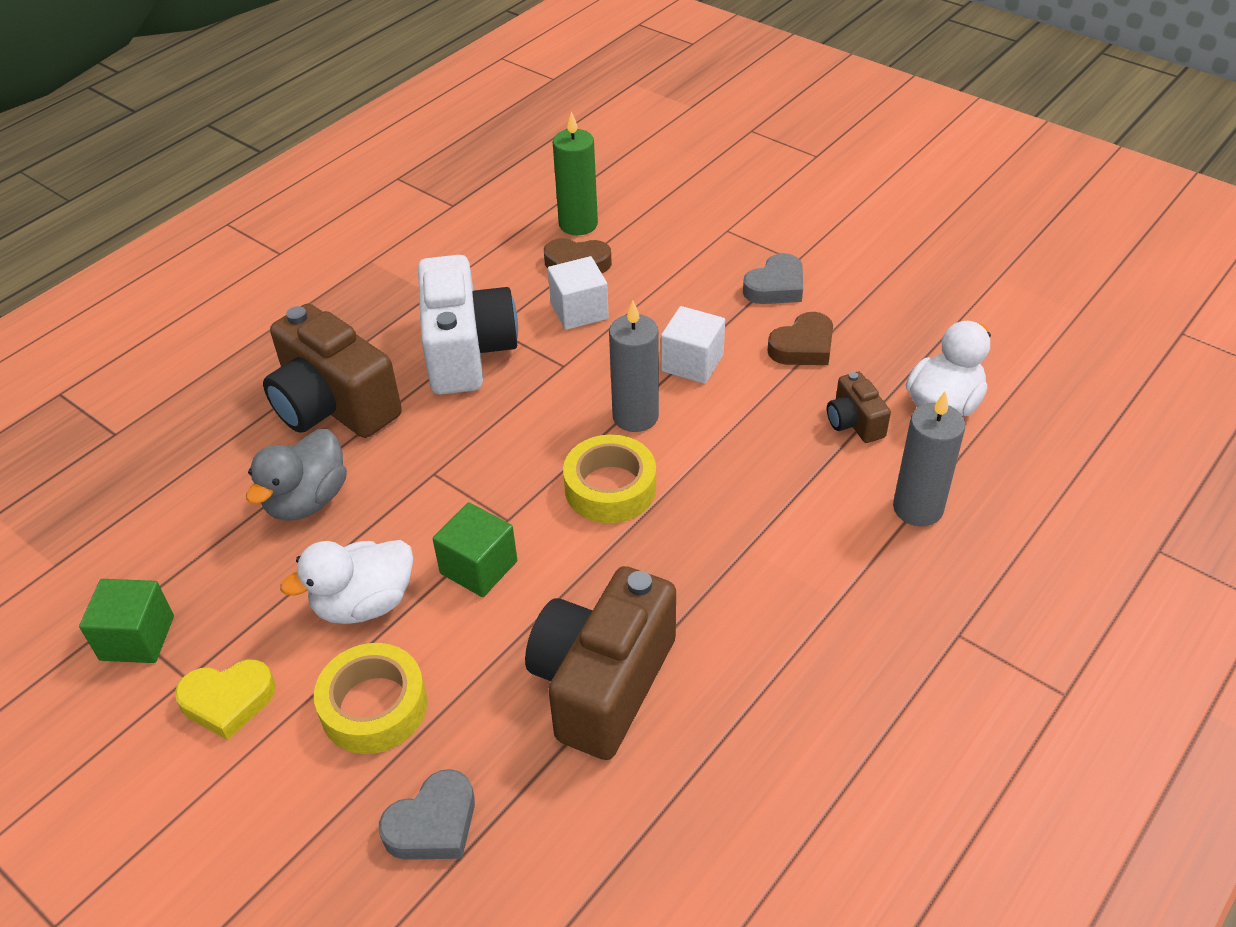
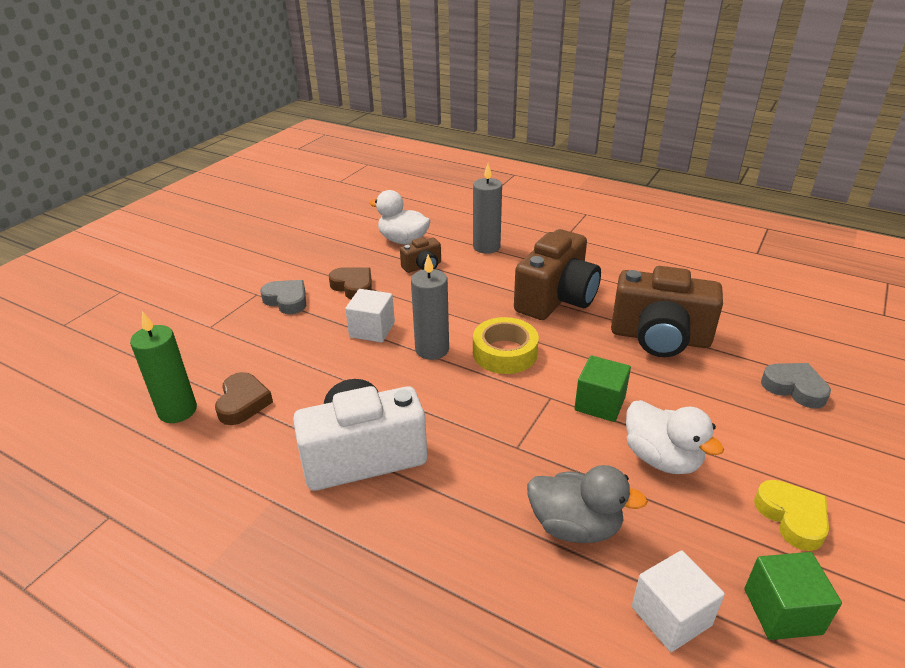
camera: 100 degrees left, 10 degrees down
brown camera [263,304,402,438] -> brown camera moved to [514,229,601,320]
yellow tape [314,643,427,754] -> none
white cube [548,256,609,330] -> white cube moved to [632,550,725,652]

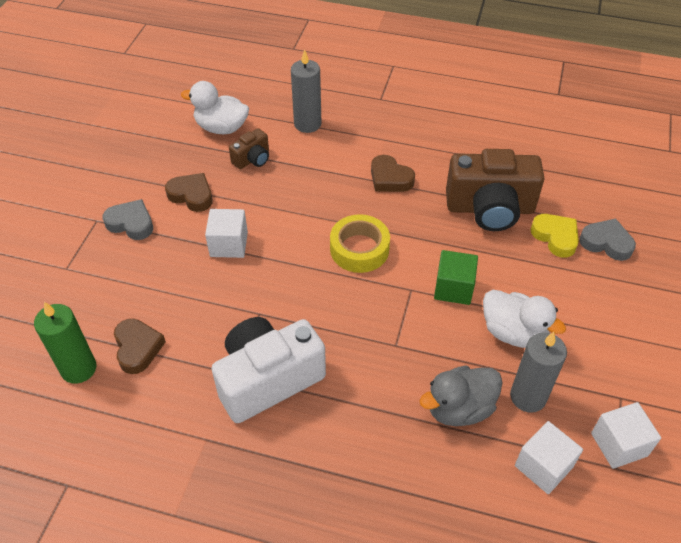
camera: 15 degrees left, 15 degrees up
grey candle [411,254,449,360] -> grey candle moved to [510,332,567,413]
brown camera [514,229,601,320] -> brown heart [371,155,415,192]
grey duck [527,465,648,543] -> grey duck turned 150 degrees clockwise [419,366,503,426]
green cube [744,552,842,640] -> white cube [591,402,661,469]
yellow heart [754,480,829,551] -> yellow heart moved to [530,214,579,258]

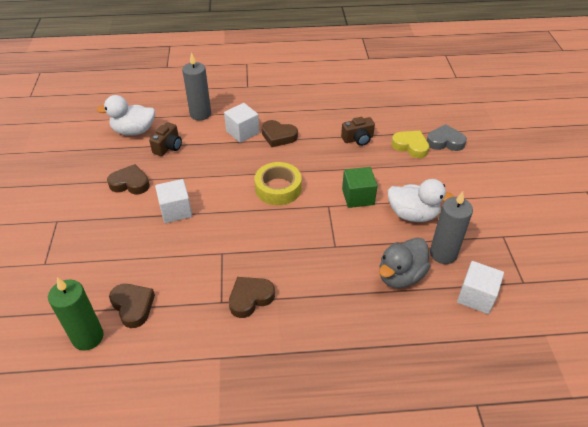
camera: 20 degrees left, 5 degrees down
grey heart [103,199,153,240] -> none
white camera [211,317,326,423] -> brown heart [229,277,275,318]
brown camera [446,149,545,231] -> brown camera [341,117,375,146], size x0.47
white cube [591,402,661,469] -> white cube moved to [224,103,259,143]

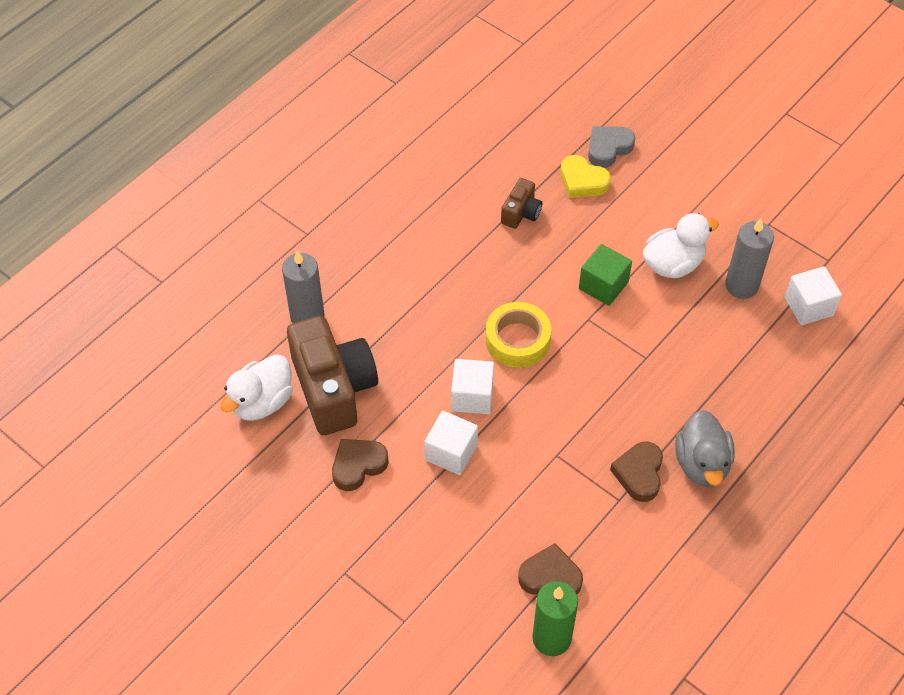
camera: 45 degrees left, 10 degrees up
brown camera [149,122,182,156] -> brown camera [287,316,378,435], size x2.11
white cube [224,103,259,143] -> white cube moved to [451,359,494,414]
brown heart [262,120,298,147] -> none
grey duck [379,237,430,288] -> grey duck moved to [675,410,735,487]
yellow heart [391,131,429,158] -> yellow heart turned 135 degrees counterclockwise [561,155,611,198]

